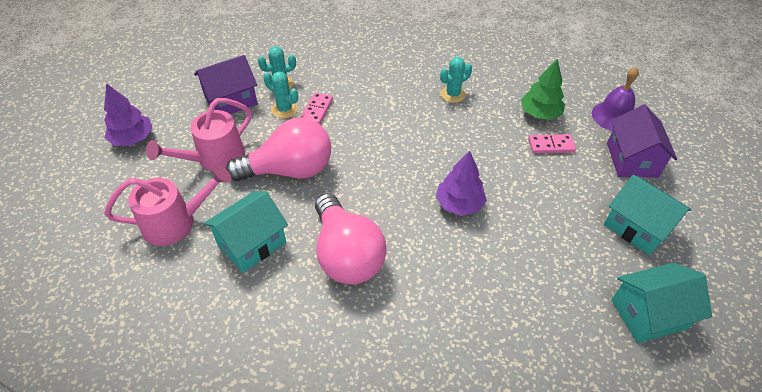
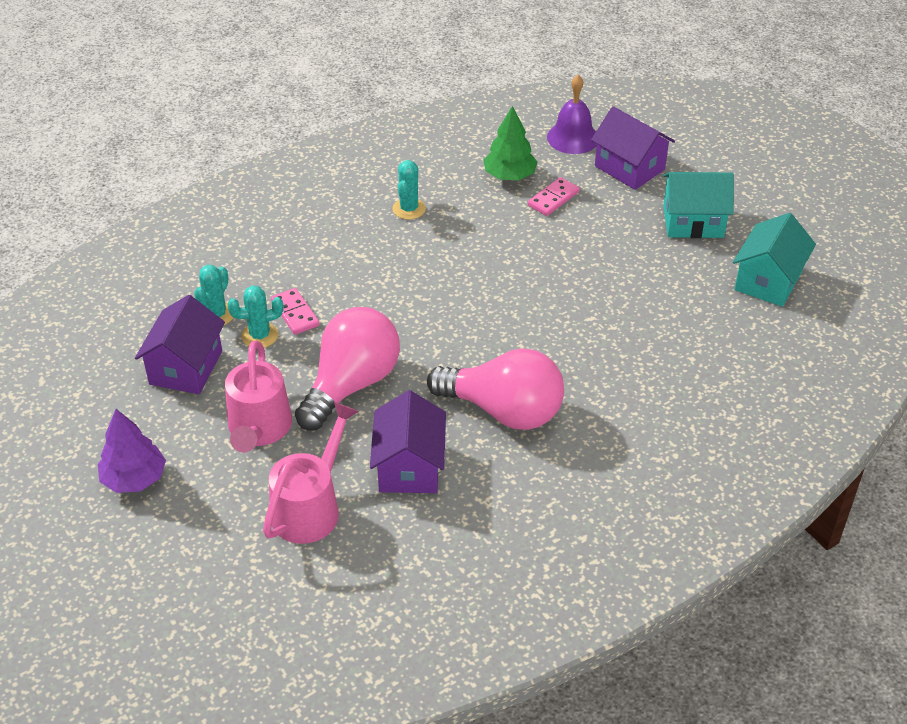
camera: 45 degrees left, 5 degrees down
turquoise house [204,191,288,273] -> purple house [370,390,446,493]
purple tree [436,151,487,216] -> none

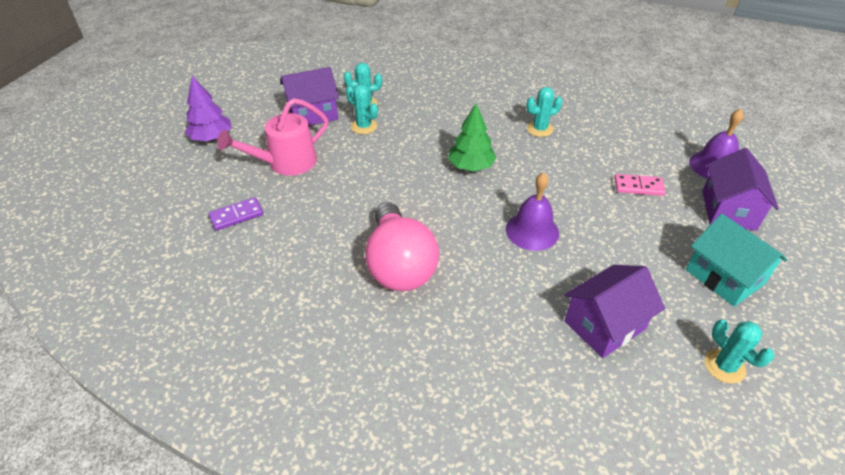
camera: 55 degrees right, 0 degrees up
pink watering can [263,402,359,544] -> purple domino [209,197,264,231]
pink domino [271,288,319,335] -> none
pink light bulb [295,307,400,431] -> none
purple house [370,390,446,493] -> purple house moved to [564,265,665,358]
green tree [483,106,538,180] -> green tree moved to [448,103,496,171]
turquoise house [733,213,816,307] -> turquoise cactus [704,320,774,384]
none -> purple bell [506,172,559,251]

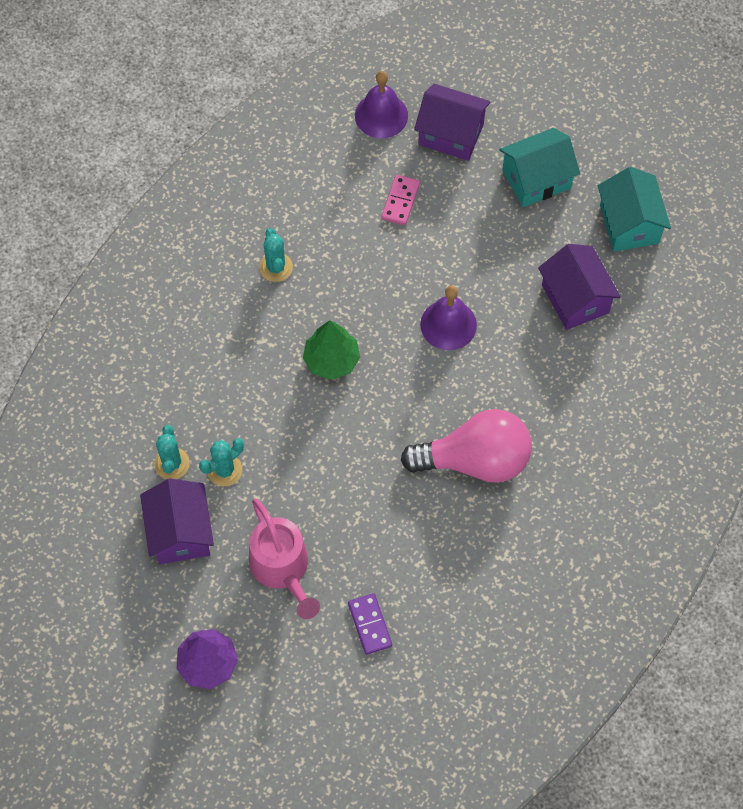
camera: 80 degrees left, 20 degrees up
turquoise cactus [704,320,774,384] -> turquoise house [598,167,671,252]

